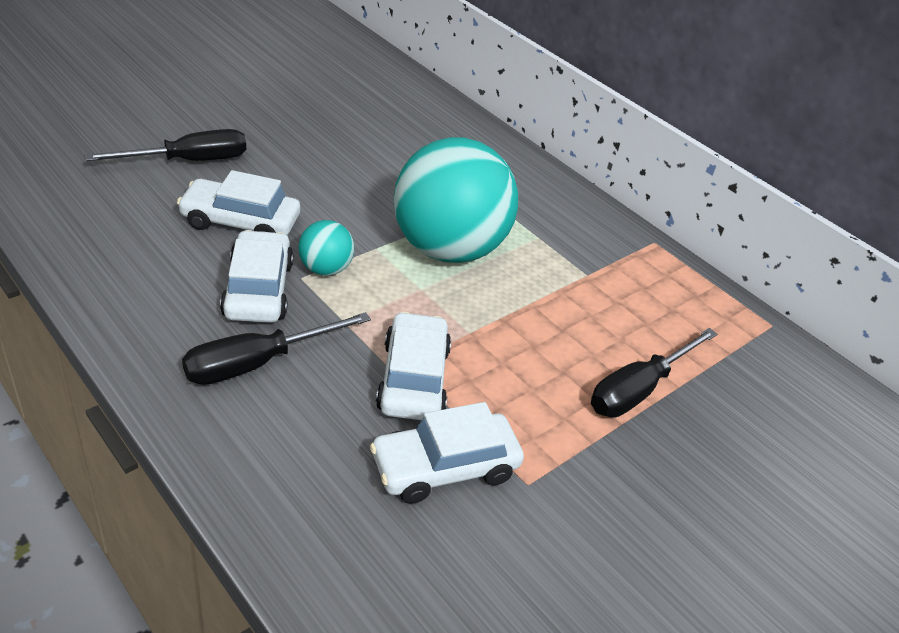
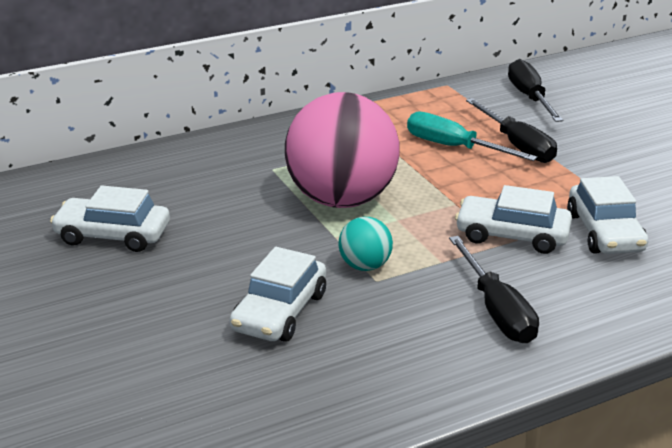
camera: 70 degrees left, 10 degrees down
black screwdriver [84,129,246,161] -> black screwdriver moved to [508,59,563,122]
white car [220,230,293,323] -> white car moved to [50,186,170,252]
turquoise ball [394,137,518,263] -> pink ball [285,92,400,208]
none -> turquoise screwdriver [407,112,537,161]

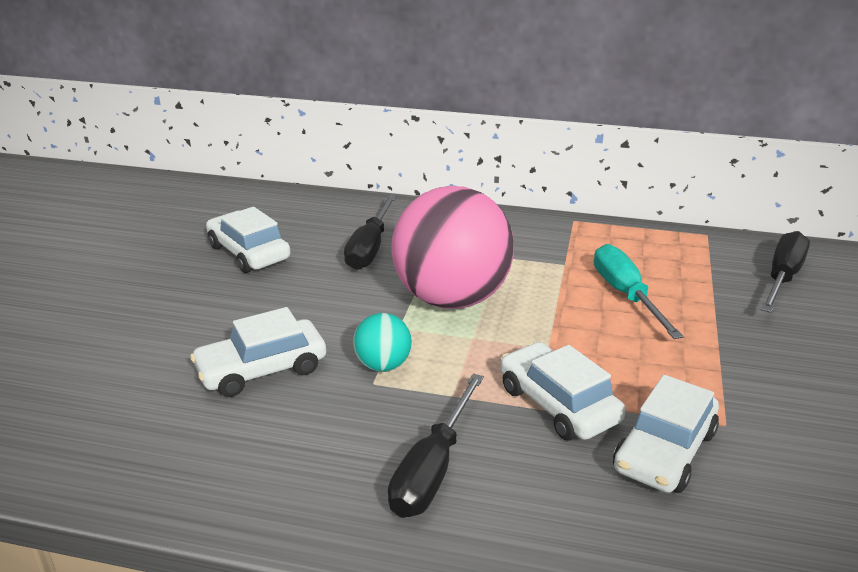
camera: 40 degrees right, 0 degrees up
black screwdriver [466,98,557,163] -> black screwdriver moved to [344,195,396,270]

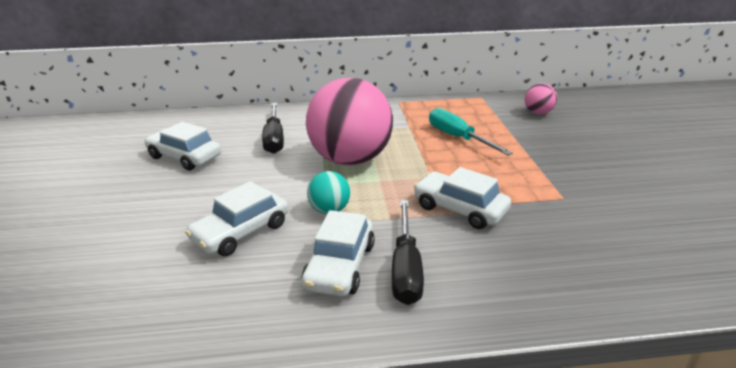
camera: 20 degrees left, 0 degrees up
white car [613,375,719,493] -> white car moved to [301,210,375,297]
black screwdriver [761,231,810,313] -> pink ball [525,83,557,115]

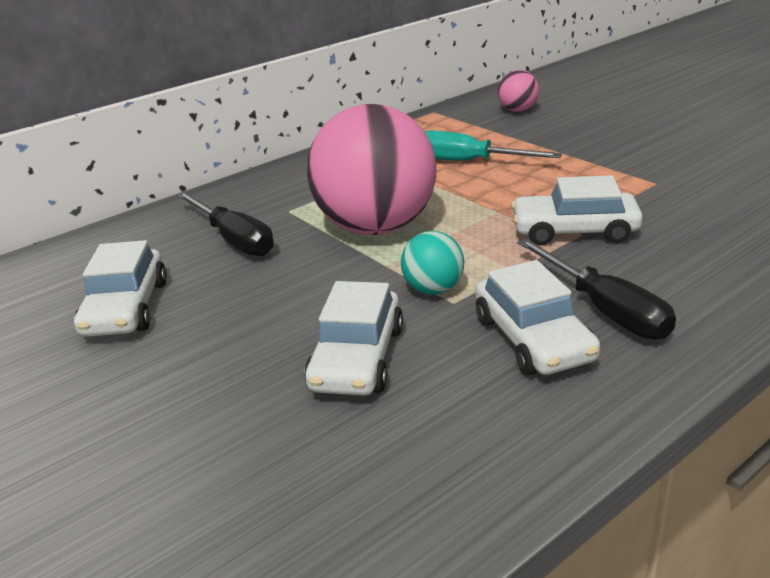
camera: 30 degrees left, 0 degrees up
white car [145,122,221,170] -> white car turned 90 degrees counterclockwise [74,240,167,337]

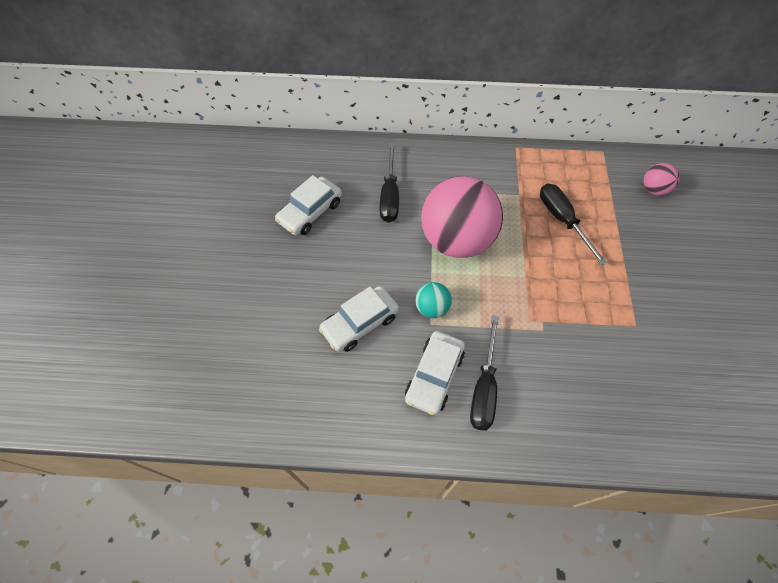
camera: 40 degrees right, 30 degrees up
turquoise screwdriver [424,131,562,161] -> black screwdriver [540,183,607,265]
white car [511,175,643,245] -> none

